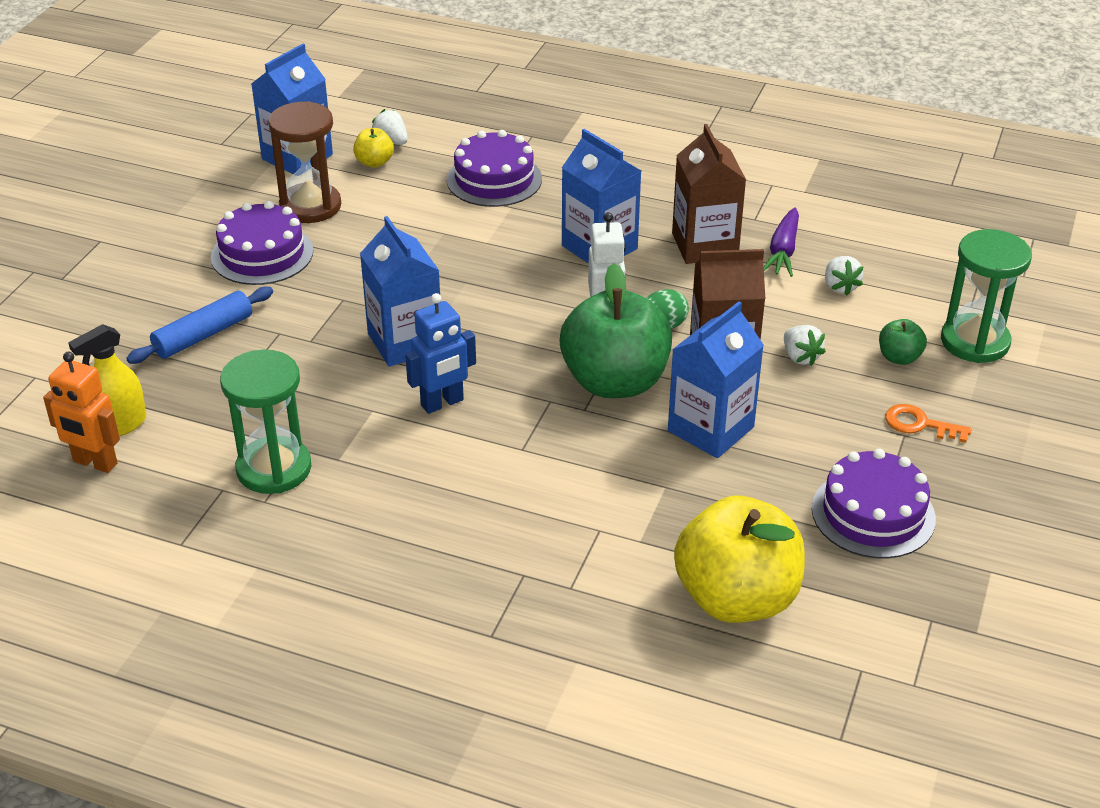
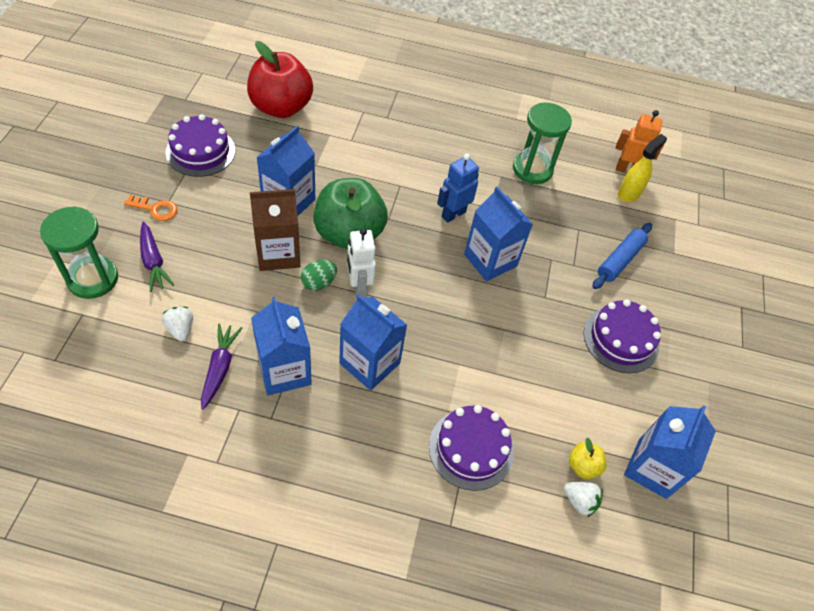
camera: 165 degrees right, 15 degrees up
brown hourglass [268,101,341,223] -> none
brown carton [672,124,746,264] -> blue carton [251,297,312,396]
yellow apple [674,496,805,623] -> red apple [247,41,313,118]
white strawberry [784,325,826,366] -> none
green apple [879,319,927,365] -> purple carrot [140,221,174,292]

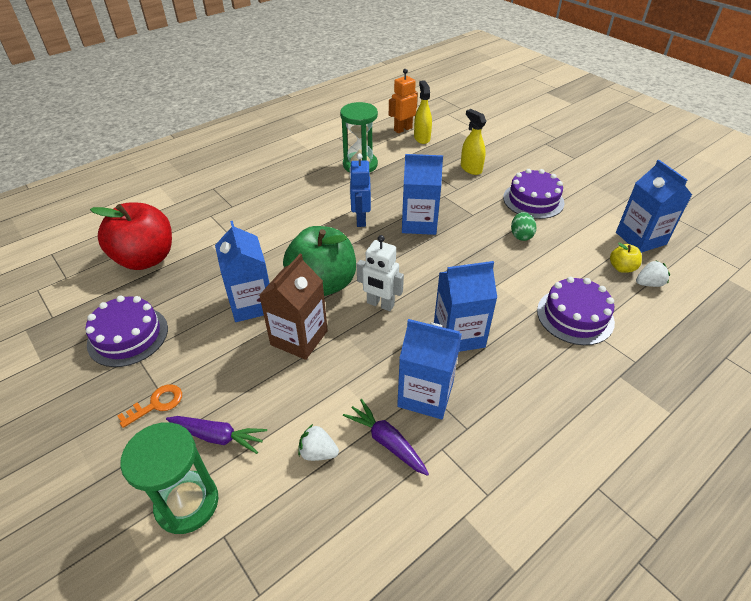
camera: 45 degrees left, 10 degrees down
green egg [301,260,337,291] -> green egg moved to [511,212,536,241]
blue rolling pin [593,223,652,289] -> yellow spray bottle [461,109,486,175]

